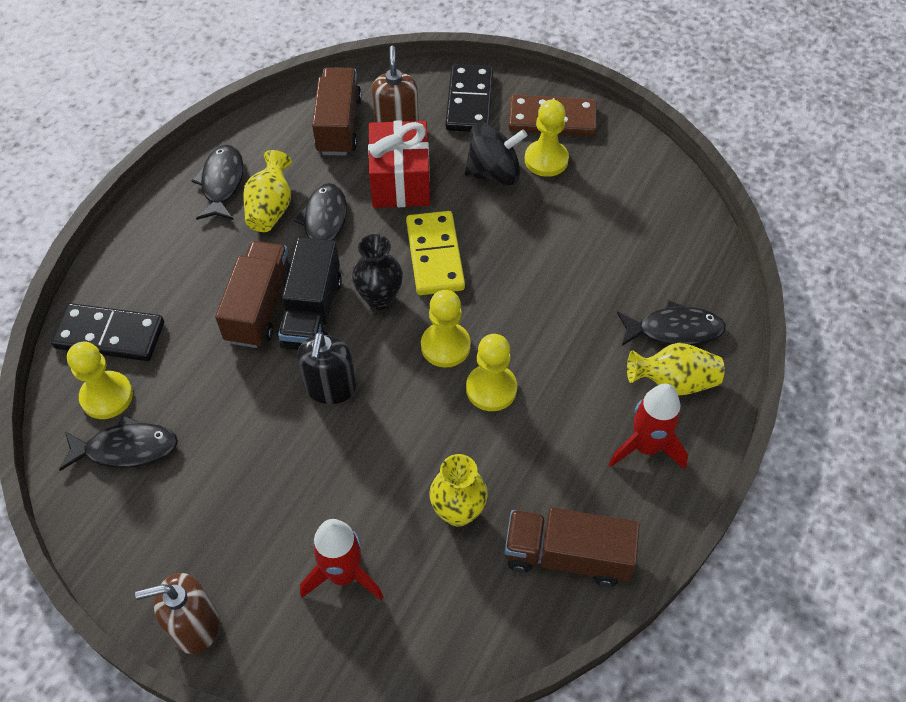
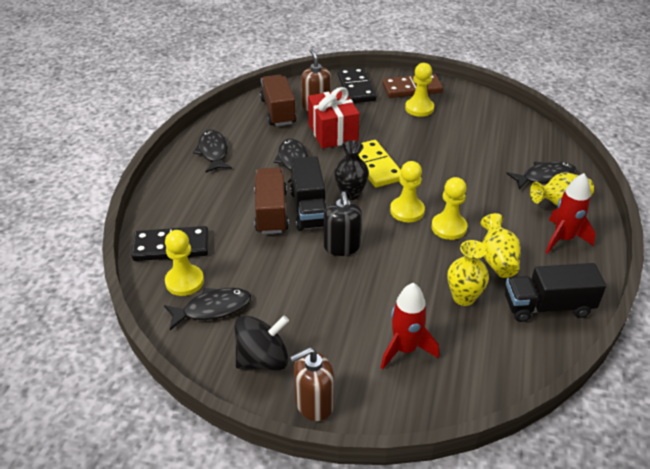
camera: 15 degrees left, 15 degrees down
yellow vase [243,150,292,232] -> yellow vase moved to [481,213,521,278]
black spinning top [465,122,527,185] -> black spinning top moved to [234,315,289,371]
brown truck [505,508,640,587] -> black truck [505,263,606,322]

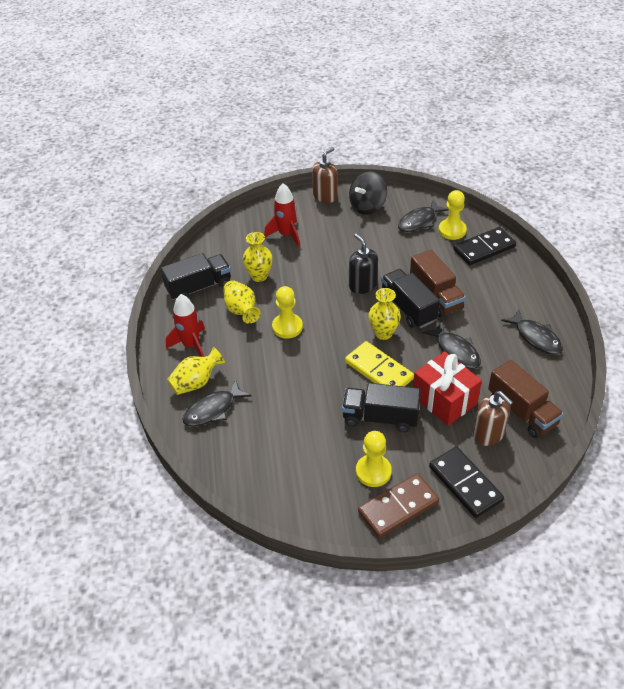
camera: 160 degrees right, 5 degrees up
black vase [334,140,369,200] -> yellow vase [368,288,401,340]
yellow pawn [390,161,425,222] -> none
none -> black truck [342,383,421,432]

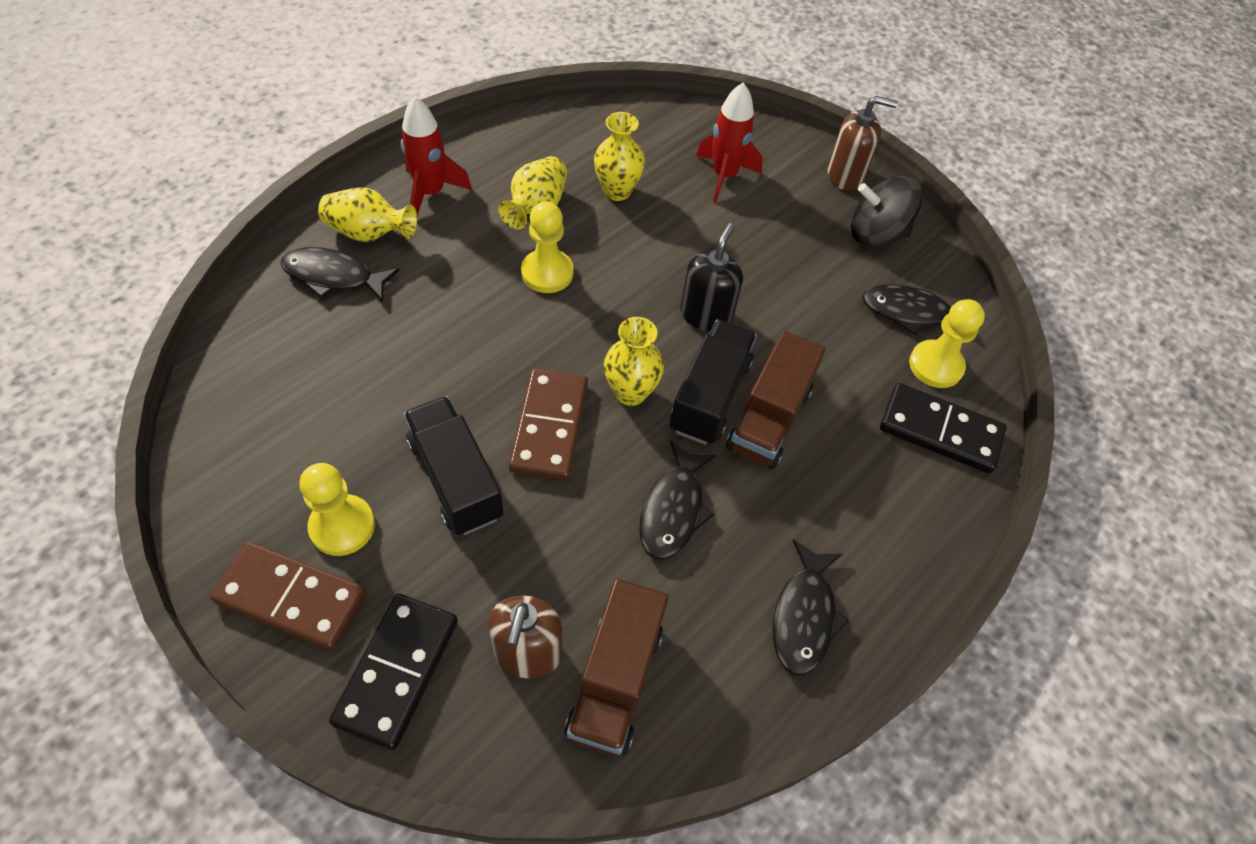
camera: 45 degrees right, 10 degrees up
black truck [161,253,231,300] -> none
yellow domino [345,341,414,387] -> brown domino [509,368,588,481]
red gift [413,351,482,426] -> none

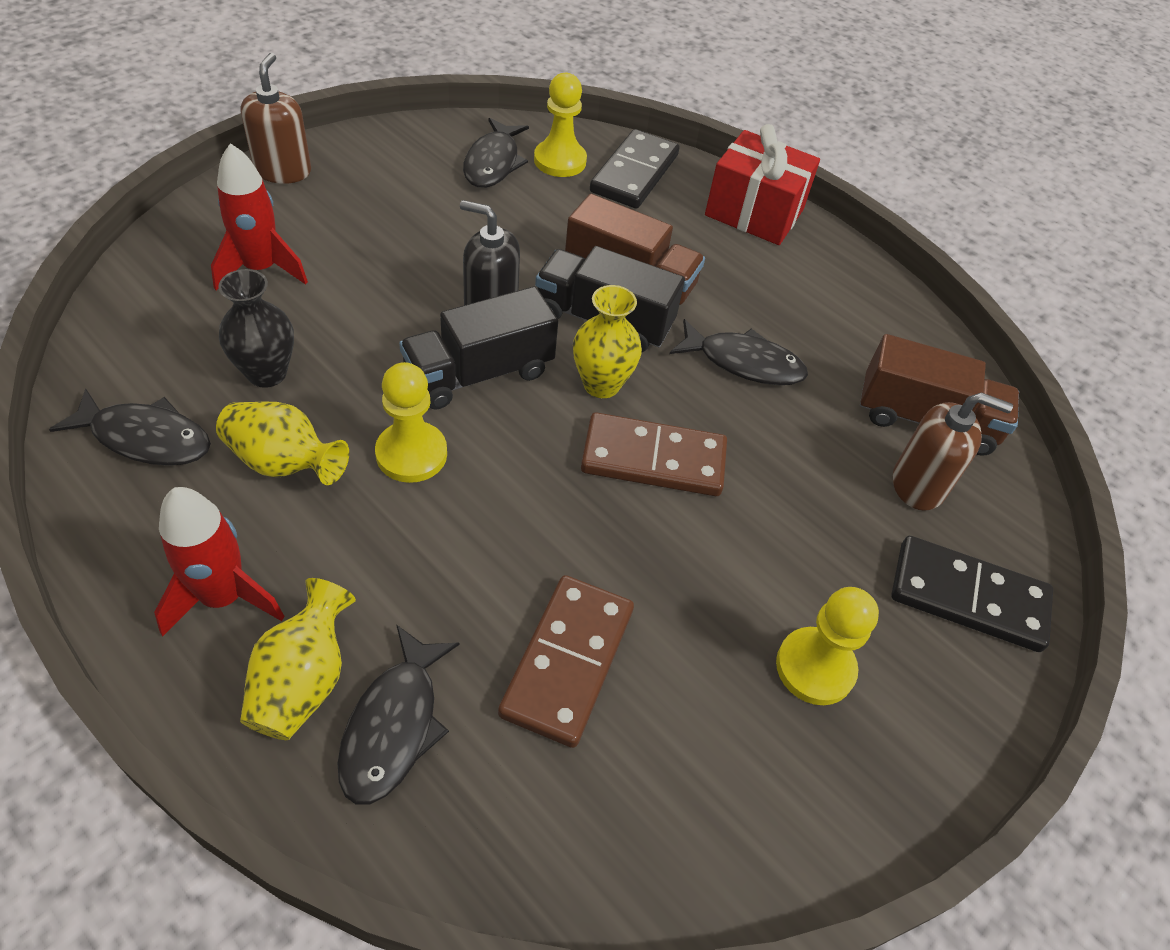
camera: 90 degrees left, 5 degrees down
brown domino [211,542,367,650] -> brown domino moved to [498,575,634,748]
black truck [403,396,504,535] -> black truck moved to [399,286,558,409]
yellow vase [594,112,645,201] -> black vase [218,269,294,388]
black fish [773,539,849,675] -> black fish moved to [49,388,211,466]
black spinning top [851,176,923,246] -> none
none -> red gift [705,124,820,245]

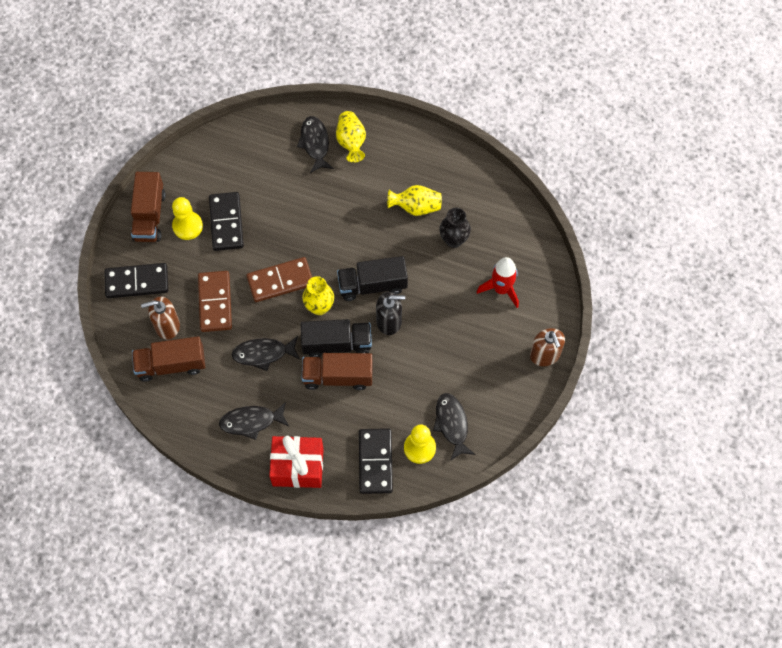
camera: 160 degrees right, 15 degrees up
black fish [49,388,211,466] -> black fish moved to [219,402,289,440]
red rocket [154,487,285,636] -> none
yellow pawn [375,362,447,483] -> none
black truck [399,286,558,409] -> black truck turned 135 degrees counterclockwise [337,256,408,301]
brown domino [498,575,634,748] -> brown domino moved to [198,271,232,332]
none -> brown truck [131,172,166,242]
none -> black domino [209,192,244,251]

